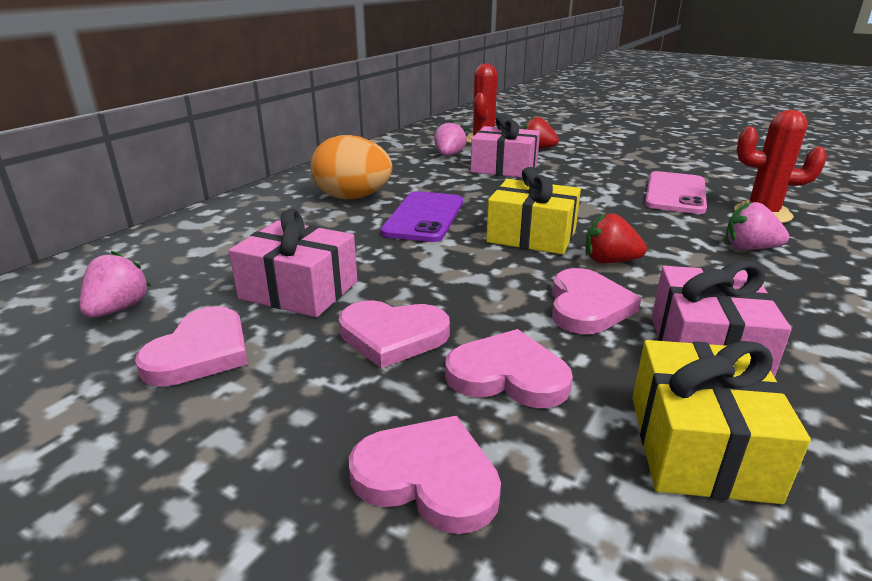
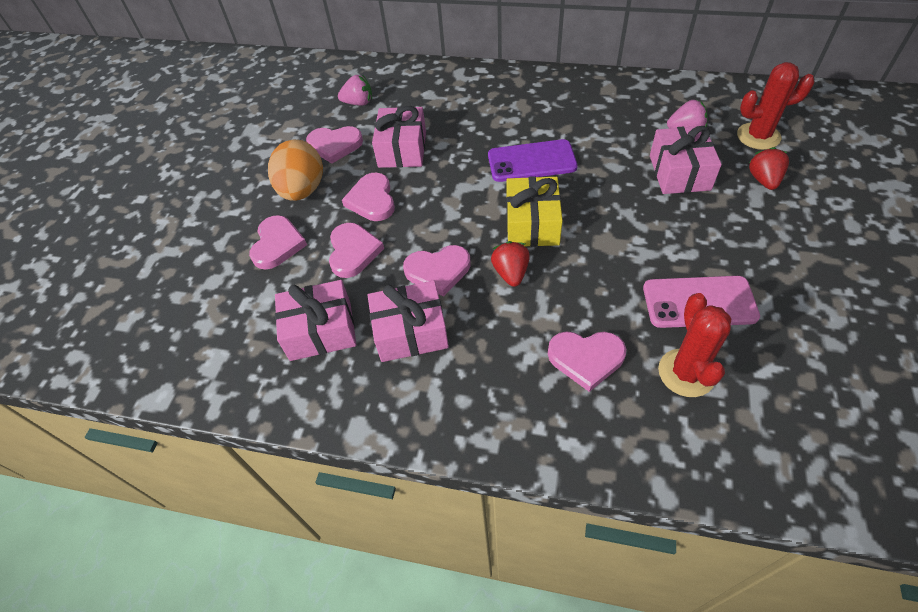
camera: 75 degrees right, 25 degrees up
orange egg [310,135,393,199] -> orange egg moved to [268,140,323,201]
yellow gift [632,340,811,504] -> pink gift [275,280,357,361]
pink strawberry [726,202,789,250] -> pink heart [548,332,626,392]

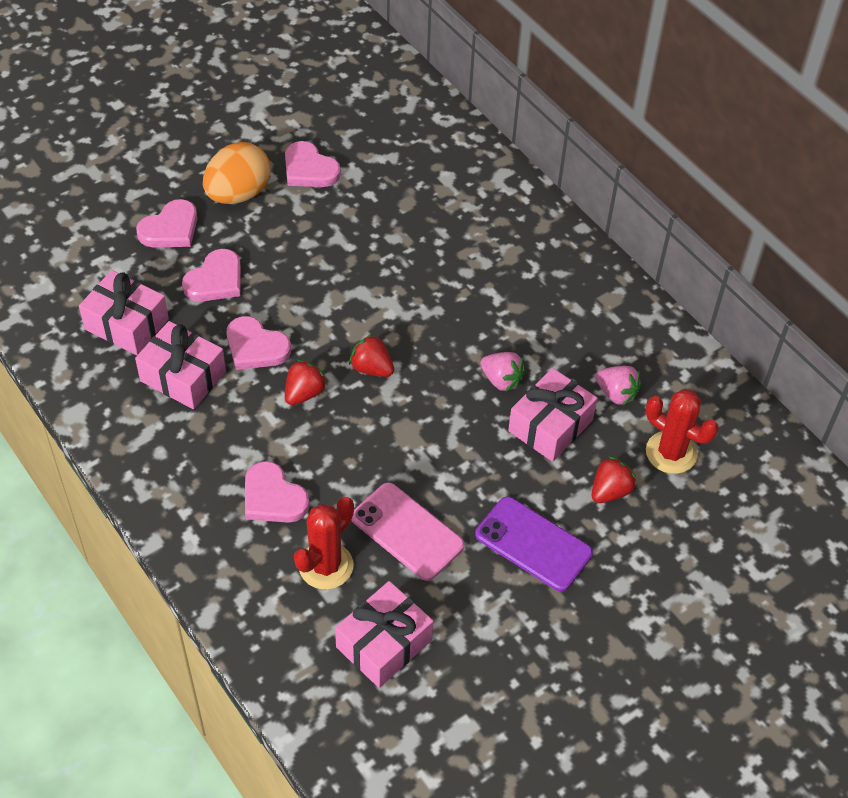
camera: 35 degrees right, 0 degrees up
pink strawberry [338,75,372,106] -> pink strawberry moved to [480,352,525,392]
pink heart [342,173,395,221] -> none
pink gift [372,106,426,168] -> pink gift moved to [335,581,433,688]
purple phone [488,139,578,182] -> purple phone moved to [475,497,593,591]
yellow gift [507,176,563,247] -> red strawberry [349,334,394,377]

